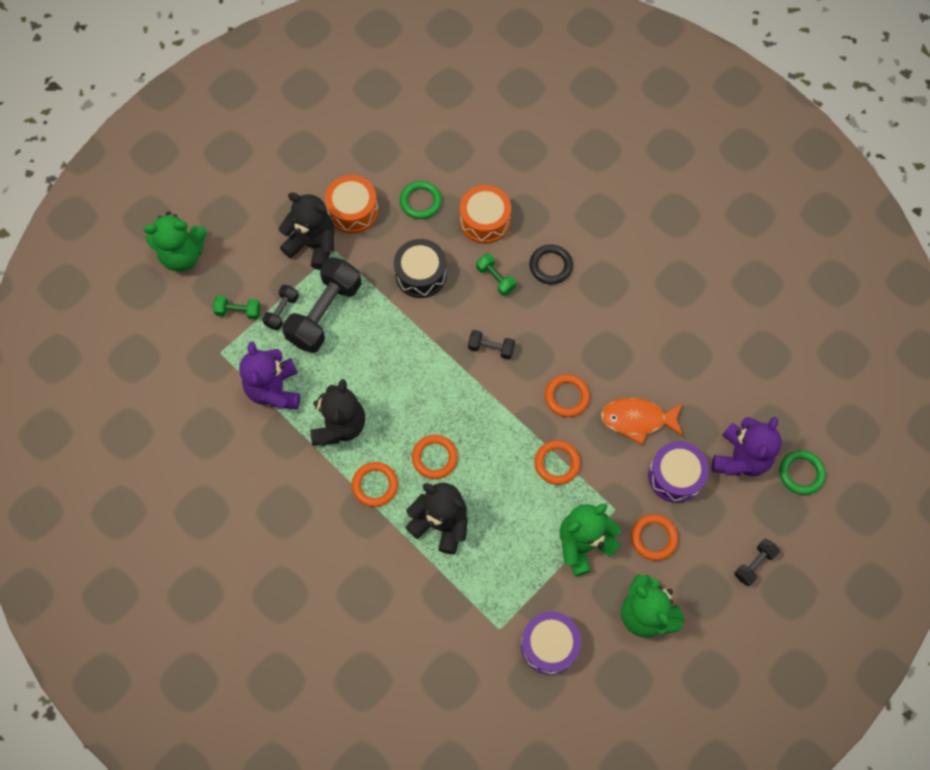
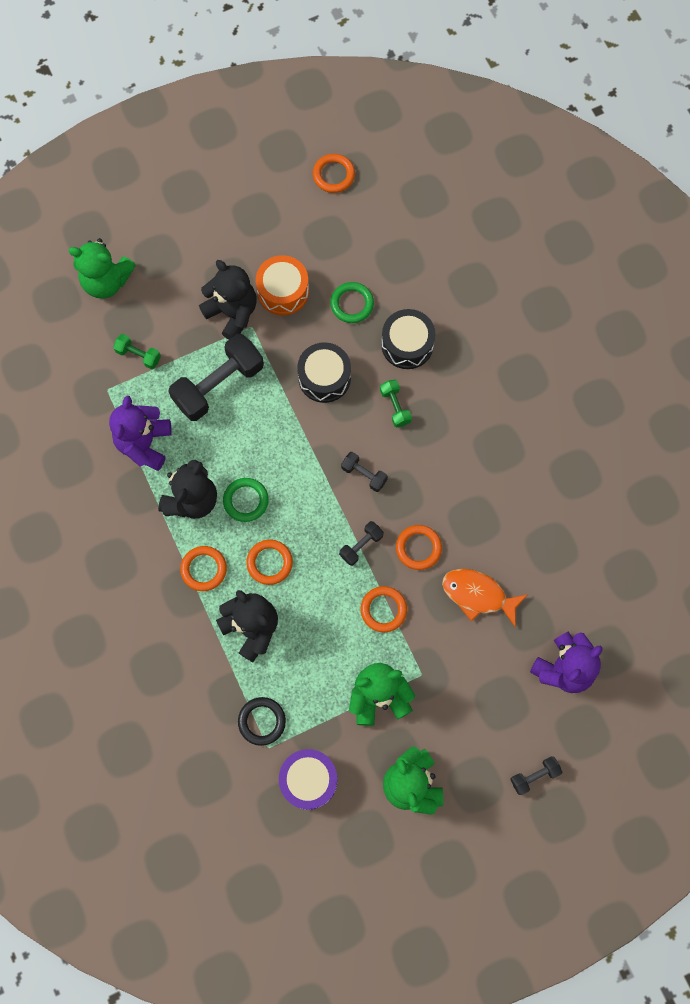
camera: 20 degrees right, 5 degrees up
black dumbbell [262,285,299,330] -> black dumbbell moved to [339,521,384,566]
orange drum [460,185,511,244] -> black drum [381,309,435,369]
black ring [529,245,573,285] -> black ring moved to [238,697,286,746]
orange ring [631,514,678,561] -> orange ring moved to [313,154,355,193]
purple drum [648,441,709,503] -> none
green ring [779,450,826,495] -> green ring moved to [223,478,269,522]

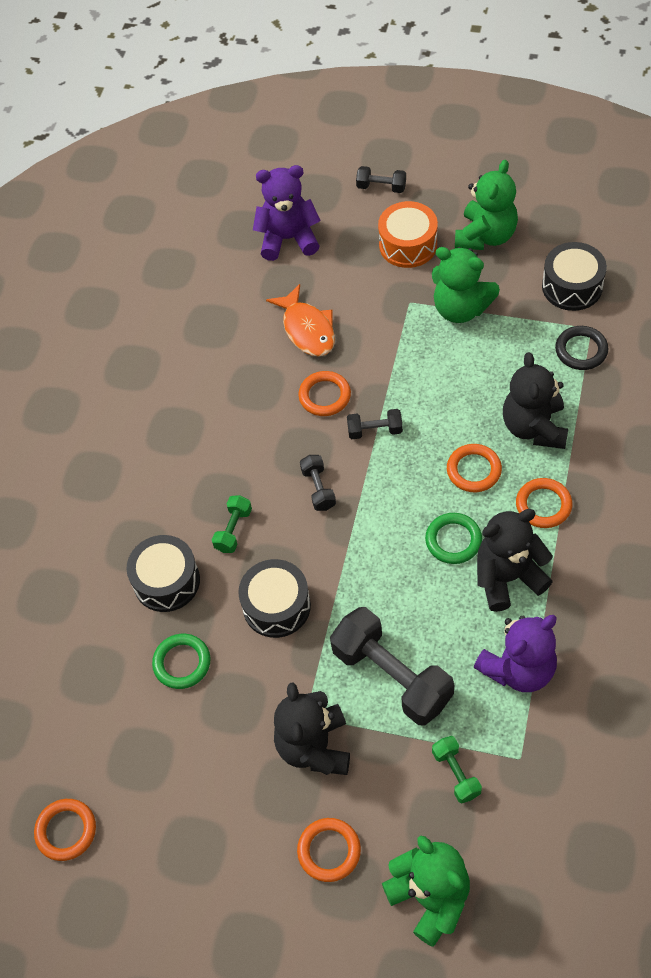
camera: 135 degrees left, 15 degrees down
black dumbbell [168,334,264,421] -> black dumbbell turned 45 degrees clockwise [330,607,454,725]
orange drum [256,255,309,315] -> orange drum moved to [378,201,438,268]
purple drum [279,749,337,810] -> black drum [542,242,607,311]
orange ring [361,586,407,632] -> orange ring moved to [297,818,361,882]

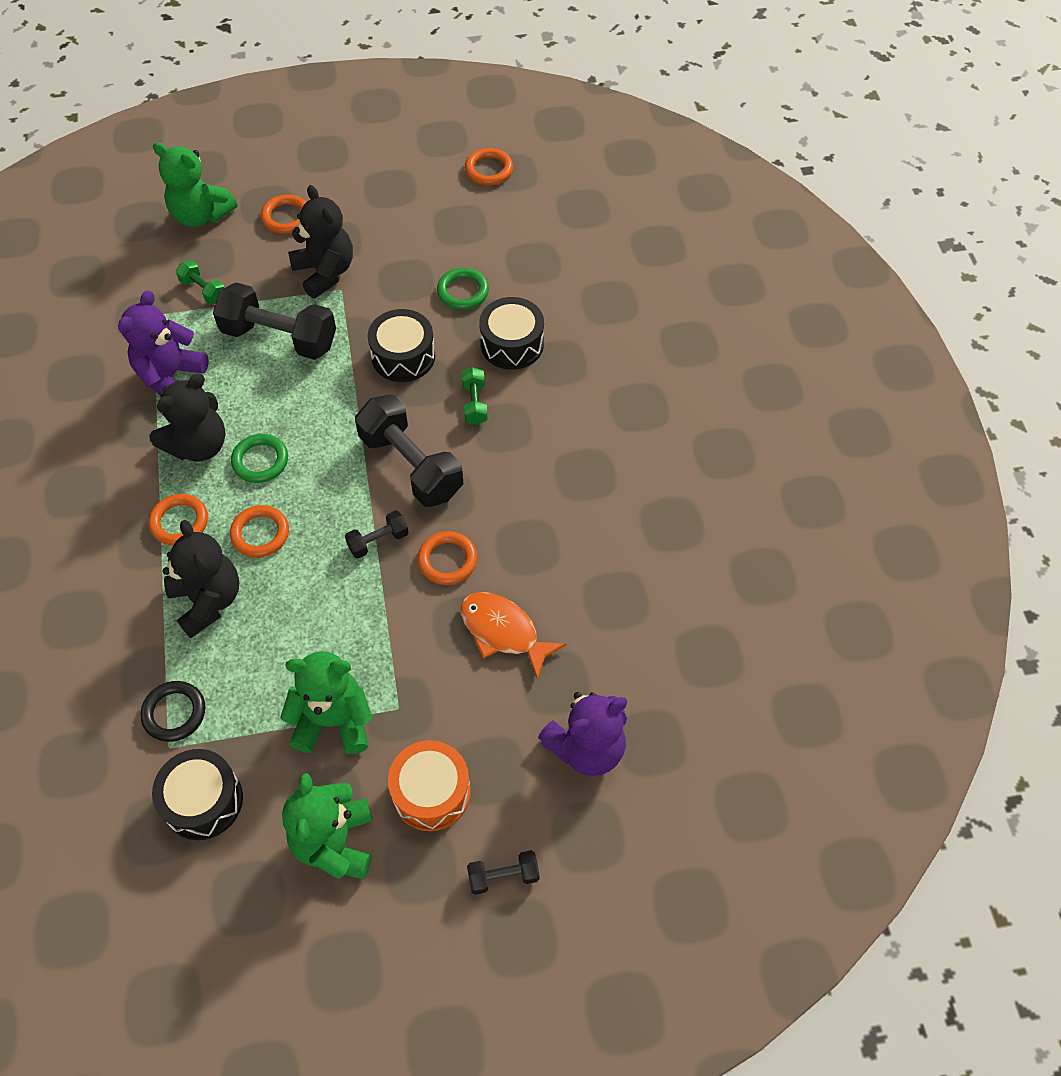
camera: 150 degrees right, 0 degrees up
black dumbbell [300,455,336,511] -> black dumbbell [355,395,463,507], size x2.09

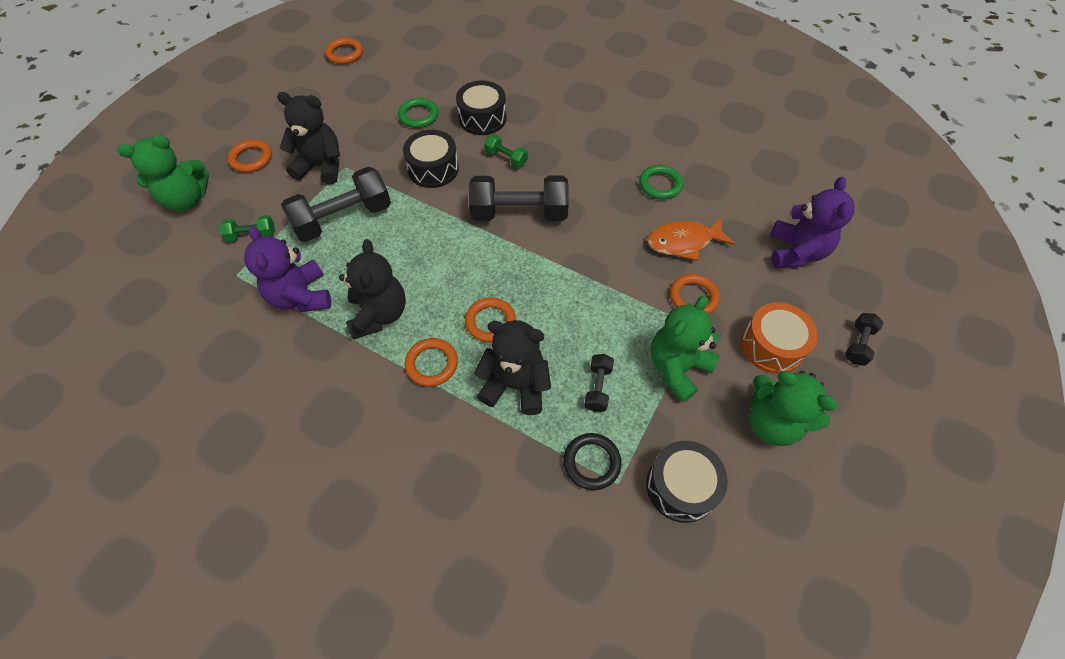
camera: 50 degrees left, 0 degrees up
green ring [231,434,288,483] -> green ring moved to [639,165,683,199]
black dumbbell [345,511,409,558] -> black dumbbell moved to [584,354,614,412]
orange ring [417,531,477,585] -> orange ring moved to [670,274,720,314]

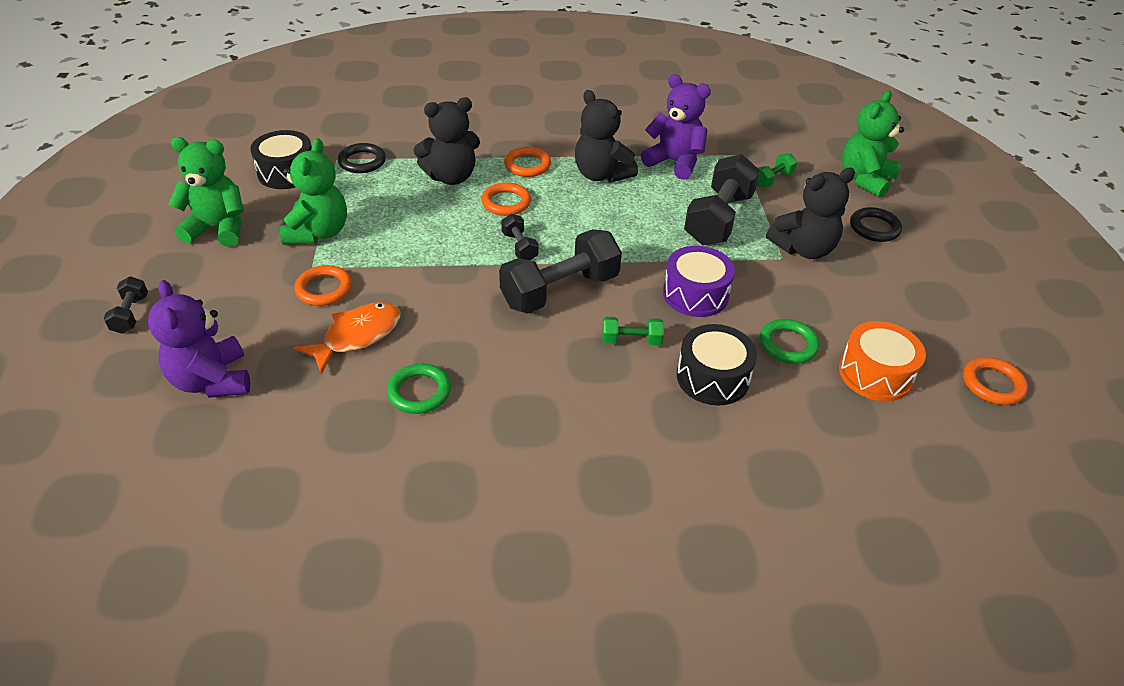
camera: 145 degrees right, 15 degrees down
orange ring [228,140,272,172] -> black ring [850,207,902,242]
black drum [403,130,459,188] -> purple drum [663,246,735,317]
black dumbbell [584,354,614,412] -> black dumbbell moved to [501,214,539,260]
orange drum [741,302,818,374] -> orange drum moved to [839,321,926,401]

